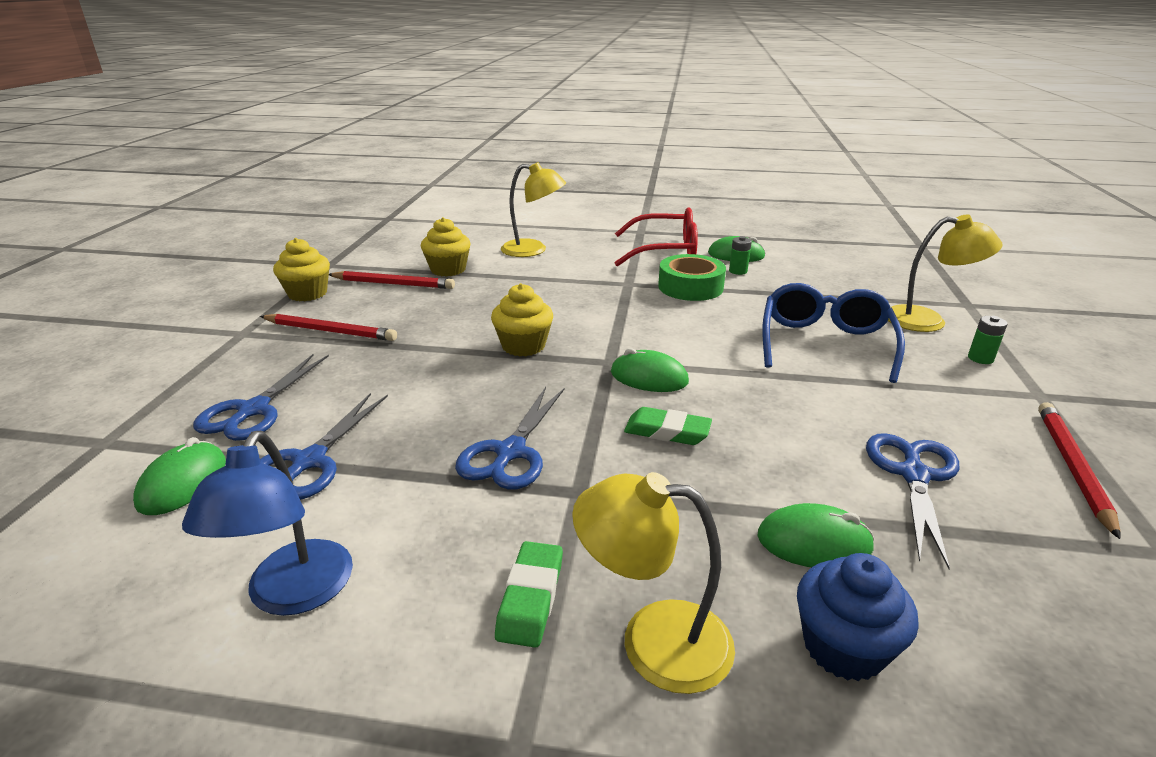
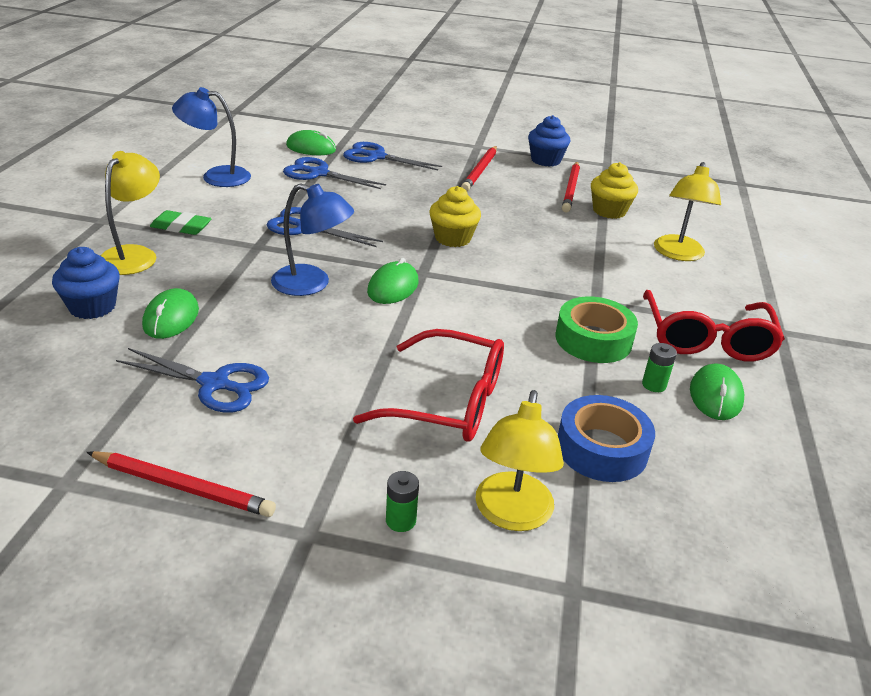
camera: 90 degrees right, 5 degrees up
yellow cupcake [273,238,330,301] -> blue cupcake [528,115,570,167]
green eraser [624,407,712,445] -> blue lamp [271,183,354,296]
blue glasses [762,283,905,383] -> red glasses [353,329,504,441]
none -> blue tape [558,395,655,482]

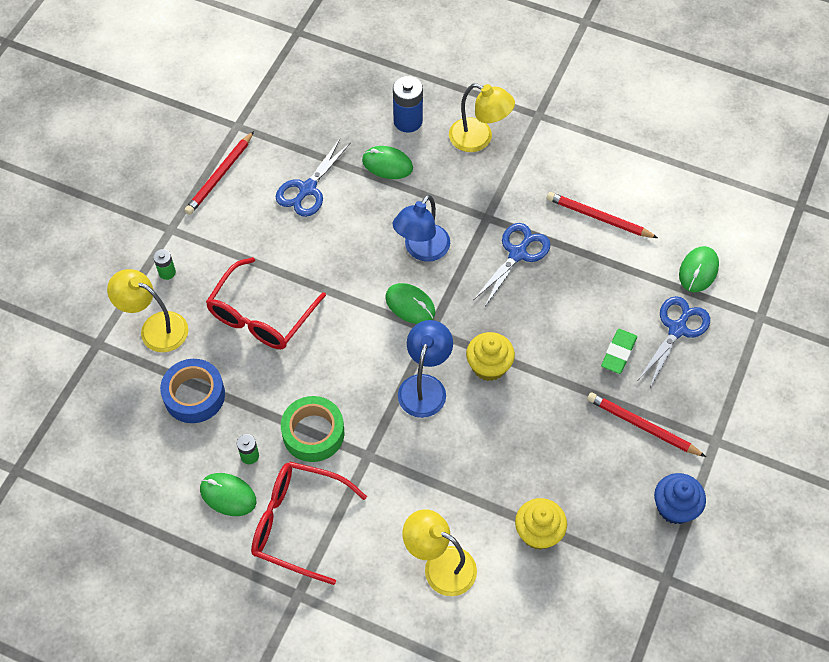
camera: 105 degrees right, 25 degrees up
blue cupcake [52,247,120,319] -> blue battery [393,76,423,133]
green eraser [150,210,212,235] -> green eraser moved to [601,329,637,374]
blue lamp [172,87,251,187] -> blue lamp moved to [398,320,453,418]
blue scissors [283,157,386,189] -> none
red pencil [562,162,580,213] -> red pencil moved to [547,192,658,238]

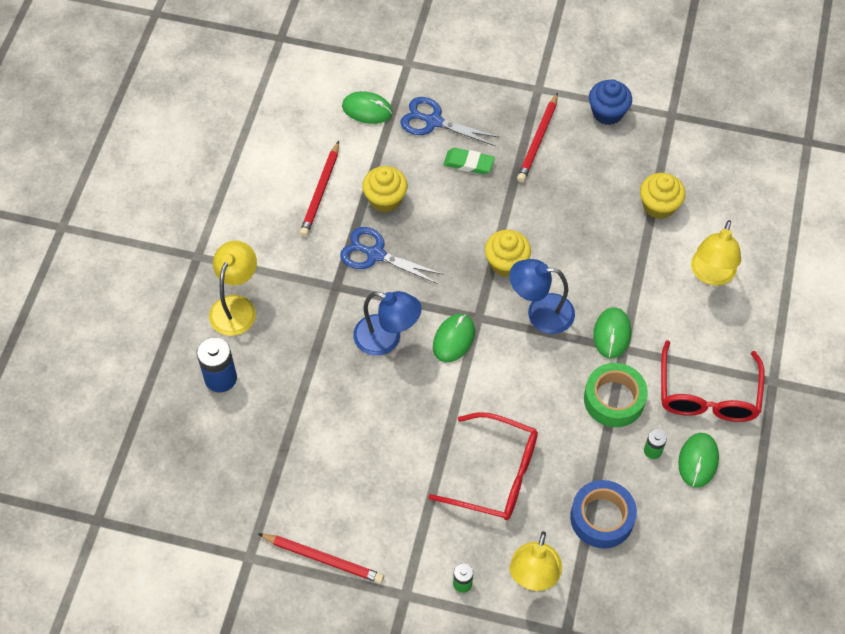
camera: 100 degrees left, 0 degrees up
blue scissors [276,139,351,217] -> none
green mouse [362,146,413,179] -> green mouse moved to [593,307,631,358]
none -> yellow cupcake [362,166,408,212]

